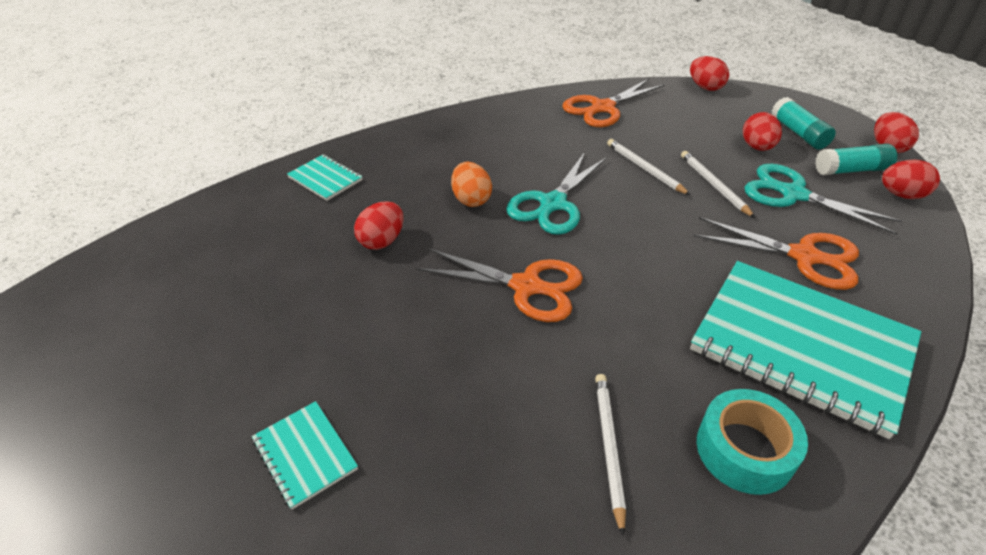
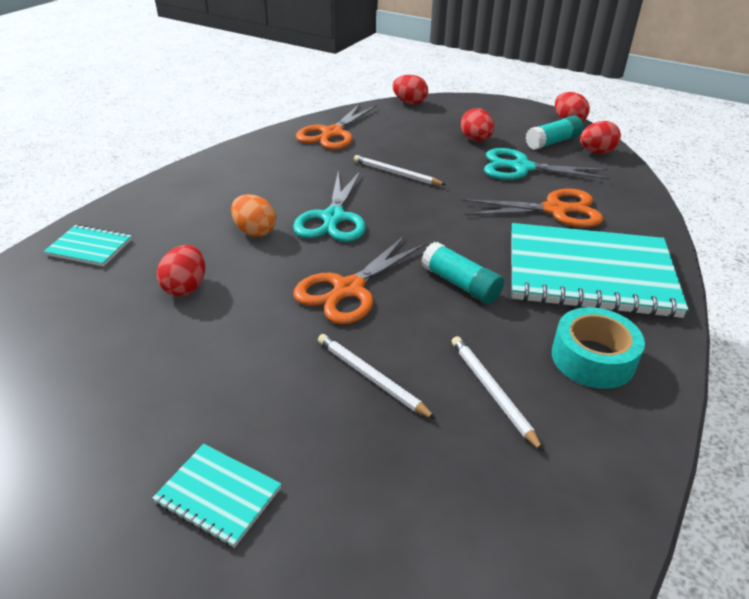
camera: 25 degrees left, 5 degrees down
orange scissors [416,248,583,322] -> orange scissors turned 135 degrees clockwise [293,235,426,324]
white pencil [681,151,755,218] -> white pencil moved to [318,334,436,419]
turquoise glue stick [772,97,836,149] -> turquoise glue stick moved to [421,242,504,304]

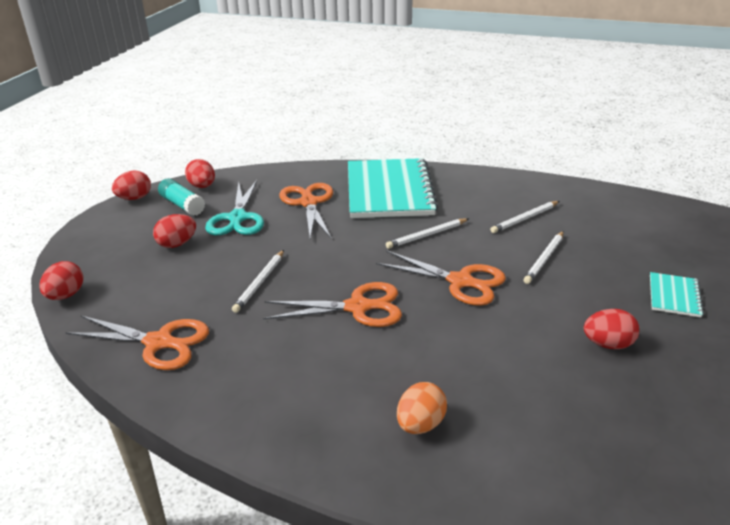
camera: 100 degrees left, 5 degrees down
turquoise notebook [43,225,132,266] -> none
red egg [157,245,205,296] -> red egg moved to [584,309,639,349]
orange egg [231,194,276,237] -> orange egg moved to [397,382,447,434]
turquoise scissors [293,171,366,242] -> orange scissors [263,282,402,327]
turquoise glue stick [421,242,504,304] -> white pencil [386,218,468,249]
turquoise tape [552,307,645,389] -> none

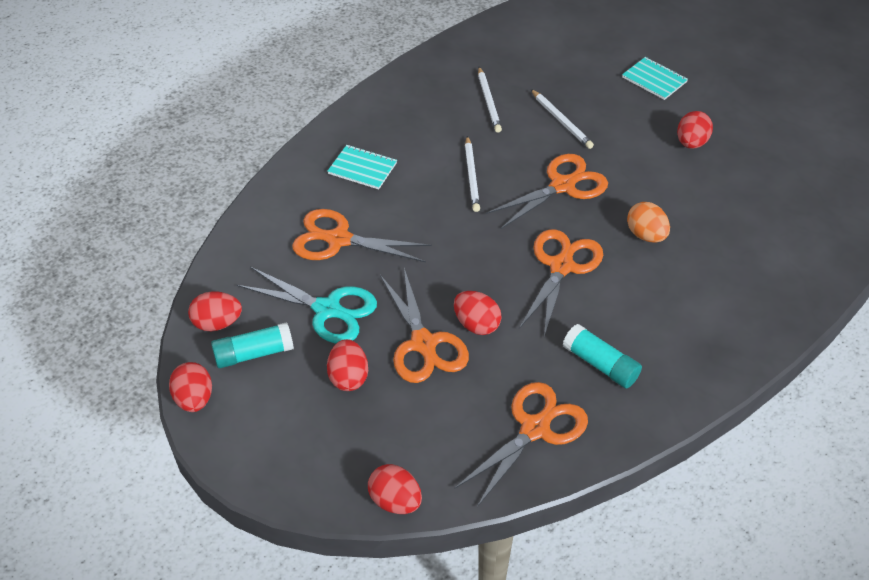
camera: 65 degrees left, 15 degrees up
white pencil [232,250,284,313] -> red egg [454,291,502,335]
turquoise notebook [348,158,438,218] -> turquoise notebook [327,145,397,189], size x0.44
orange egg [397,382,447,434] -> orange egg moved to [627,202,670,243]
none -> orange scissors [380,268,469,383]
none -> turquoise glue stick [563,324,642,389]

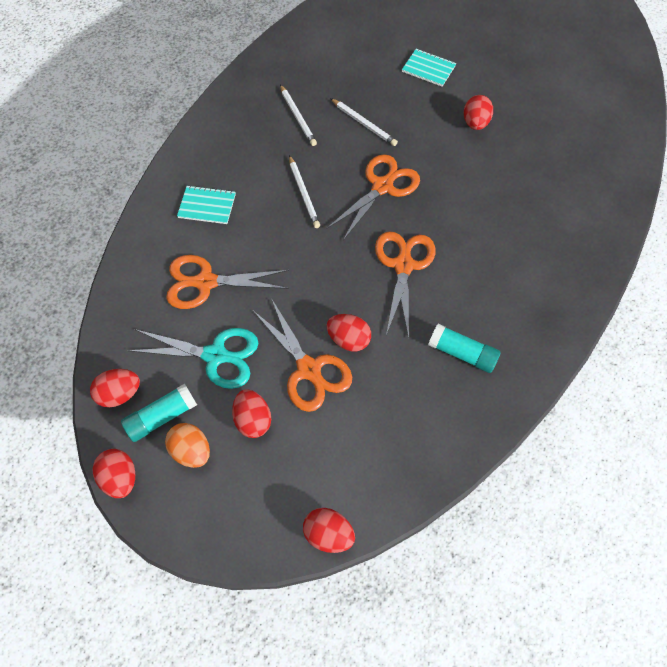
camera: 15 degrees left, 15 degrees up
orange scissors [454,382,588,507] -> none
orange egg [627,202,670,243] -> orange egg moved to [165,423,210,468]

